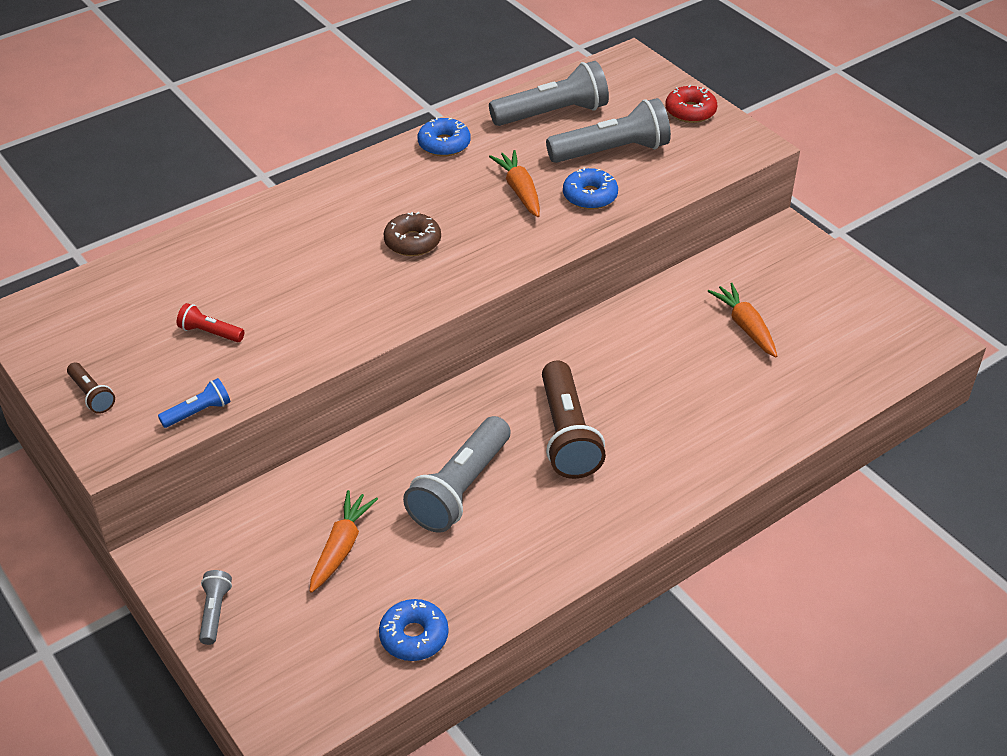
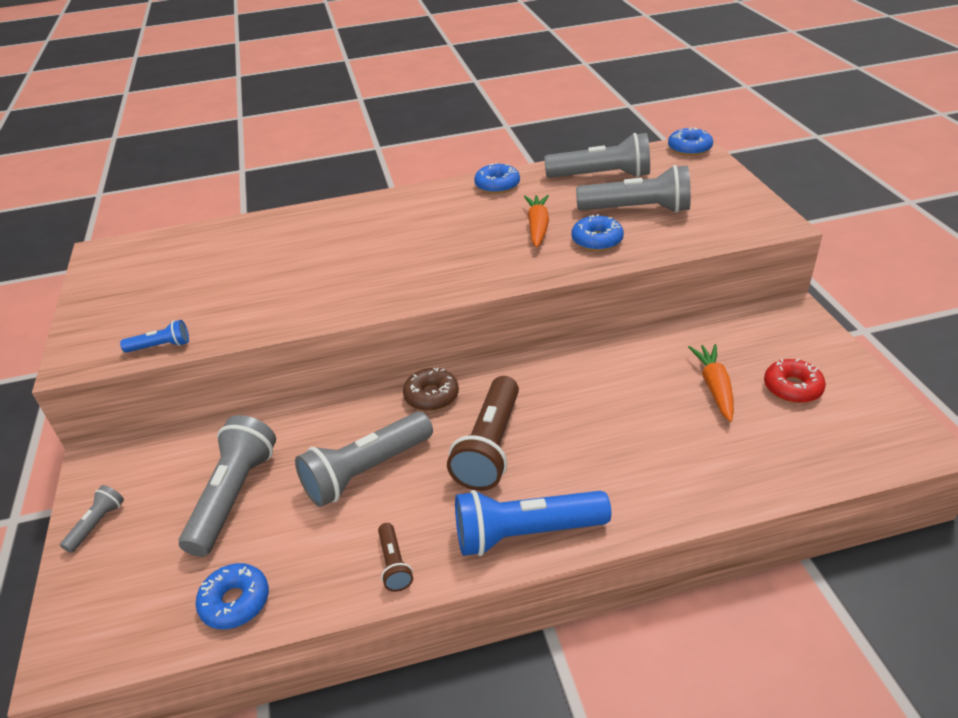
camera: 25 degrees right, 5 degrees down
brown flashlight [67,363,115,414] -> brown flashlight moved to [378,523,413,592]
red flashlight [177,303,244,342] -> none
orange carrot [310,490,378,593] -> grey flashlight [179,415,276,557]
brown donut [383,212,441,256] -> brown donut moved to [403,368,459,411]
red donut [665,85,717,123] -> red donut moved to [764,359,826,403]
none -> blue flashlight [455,490,611,556]
none -> blue donut [668,127,713,156]

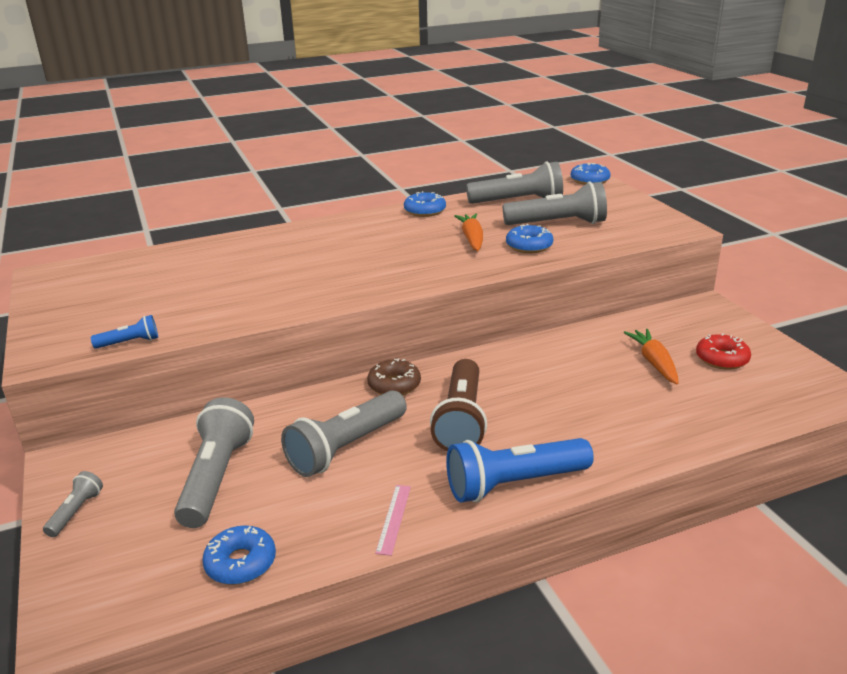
camera: 10 degrees left, 10 degrees down
brown flashlight [378,523,413,592] -> pink ruler [375,485,411,556]

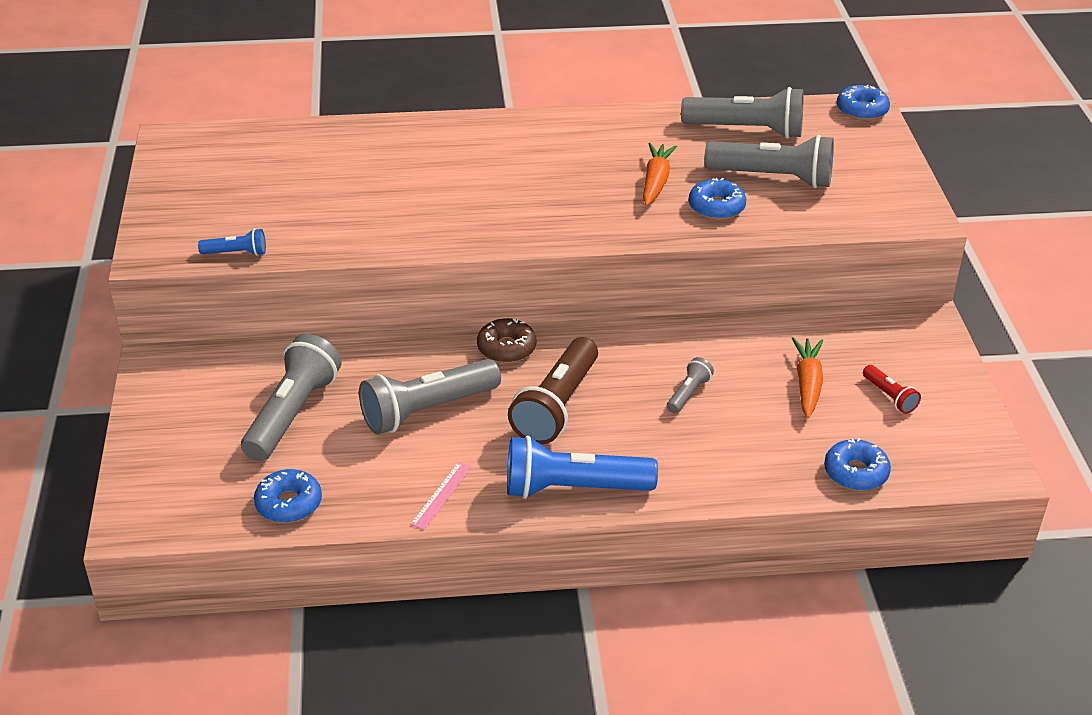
camera: 15 degrees right, 10 degrees up
grey flashlight [43,471,103,537] -> grey flashlight moved to [667,357,714,413]
blue donut [404,191,446,217] -> blue donut moved to [824,438,891,491]
red donut [696,333,751,370] -> red flashlight [863,365,921,414]

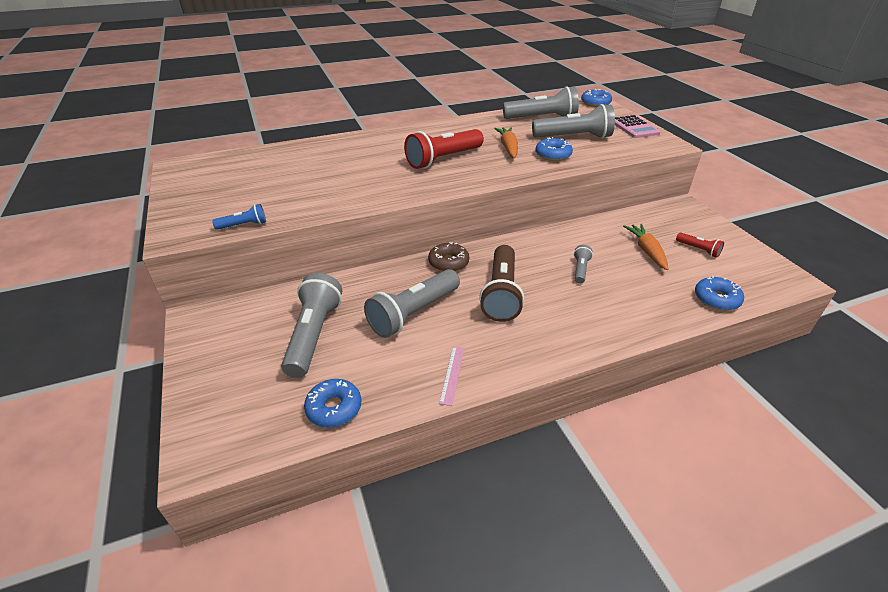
camera: 15 degrees left, 0 degrees up
blue flashlight [507,436,658,499] -> none
none -> red flashlight [404,129,484,169]
none -> pink calculator [615,115,660,138]

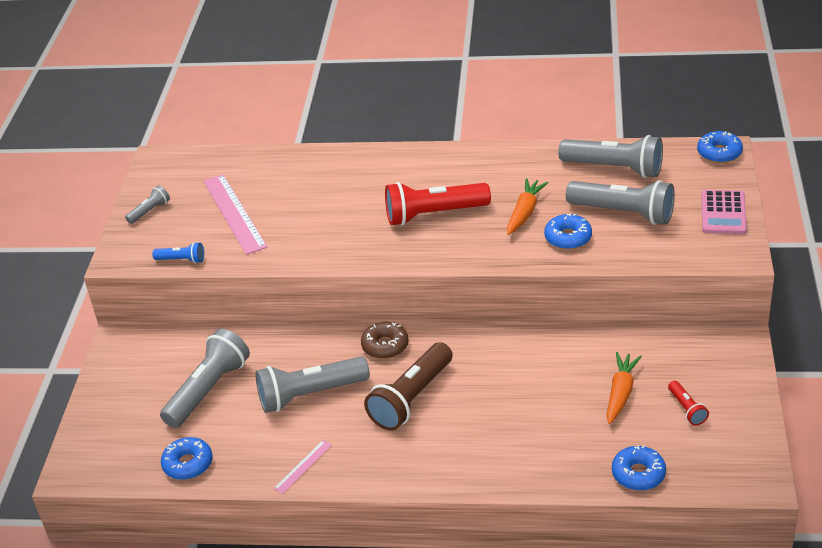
camera: 30 degrees right, 0 degrees up
grey flashlight [574,245,593,284] -> grey flashlight moved to [125,185,170,224]
none -> pink ruler [203,174,267,255]

